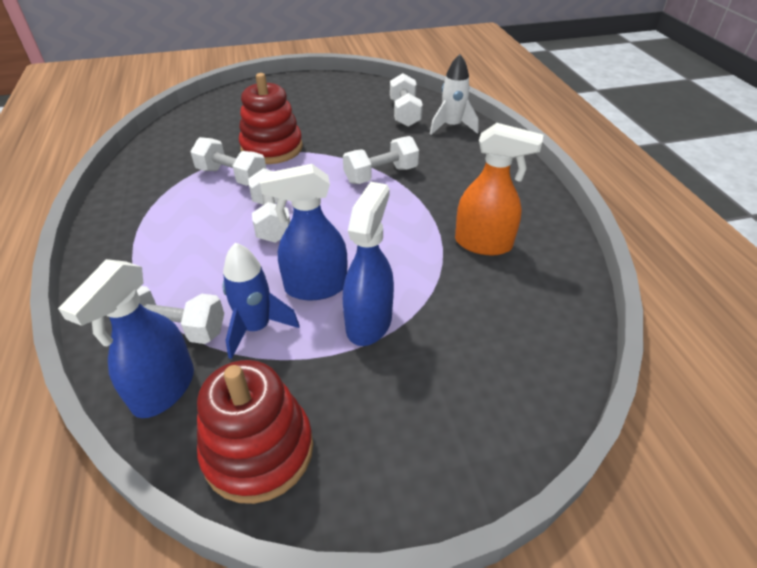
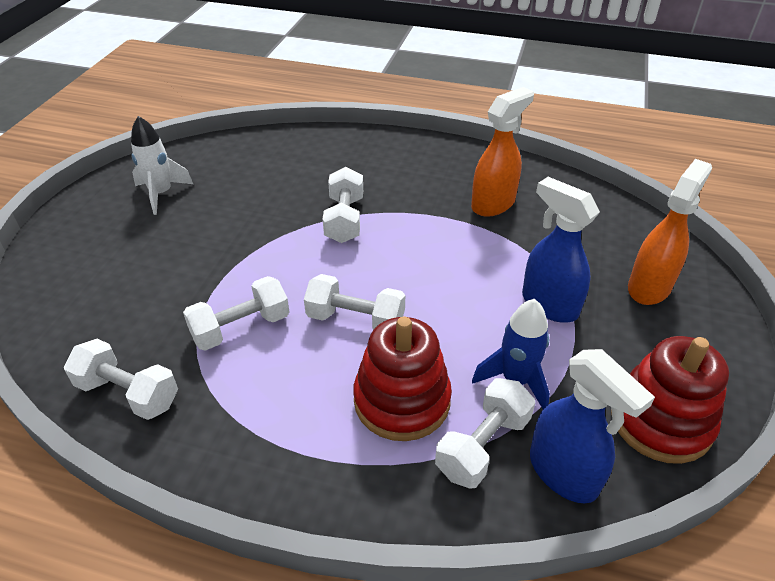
camera: 60 degrees left, 0 degrees up
red stacking toy [239,73,303,164] -> red stacking toy moved to [353,317,452,441]
blue spray bottle [260,164,347,300] -> none
white dumbbell [390,73,423,127] -> white dumbbell moved to [64,339,178,420]
white rocket [430,54,479,135] -> white rocket moved to [131,116,193,215]
none -> orange spray bottle [628,159,712,305]

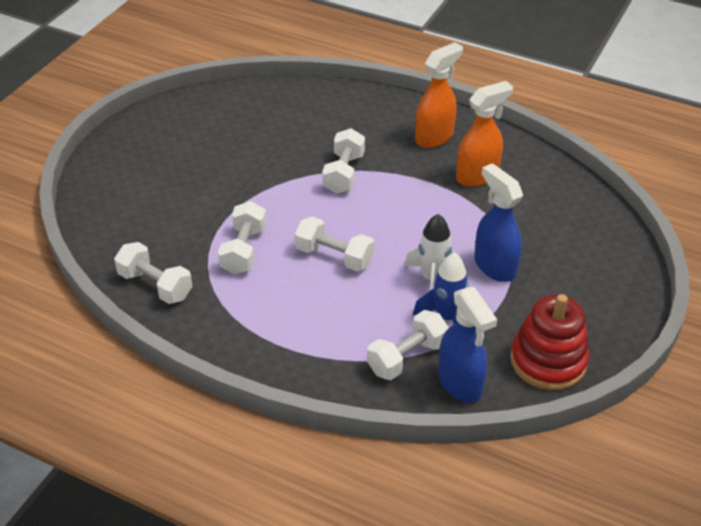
camera: 10 degrees right, 0 degrees up
white rocket [131,116,193,215] -> white rocket moved to [404,214,462,291]
white dumbbell [183,276,290,351] -> white dumbbell turned 60 degrees counterclockwise [218,201,266,274]
red stacking toy [353,317,452,441] -> none
orange spray bottle [628,159,712,305] -> orange spray bottle moved to [415,42,463,148]

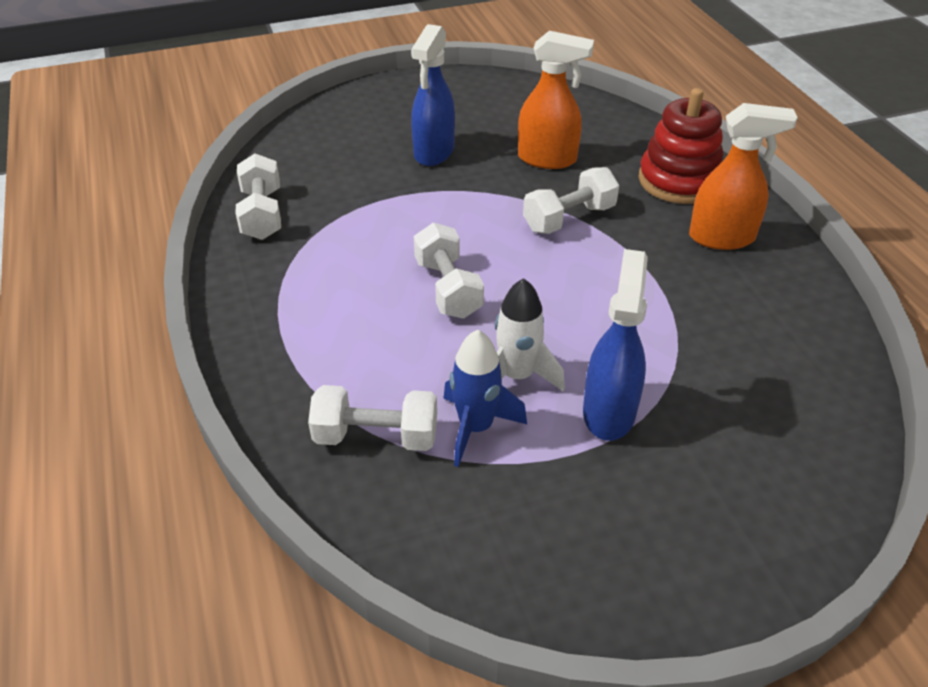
camera: 45 degrees right, 0 degrees up
white dumbbell [218,201,266,274] -> none
blue spray bottle [438,287,497,403] -> blue spray bottle moved to [411,24,455,166]
orange spray bottle [456,81,513,187] -> orange spray bottle moved to [518,31,594,169]
red stacking toy [510,294,589,390] -> red stacking toy moved to [638,88,723,204]

